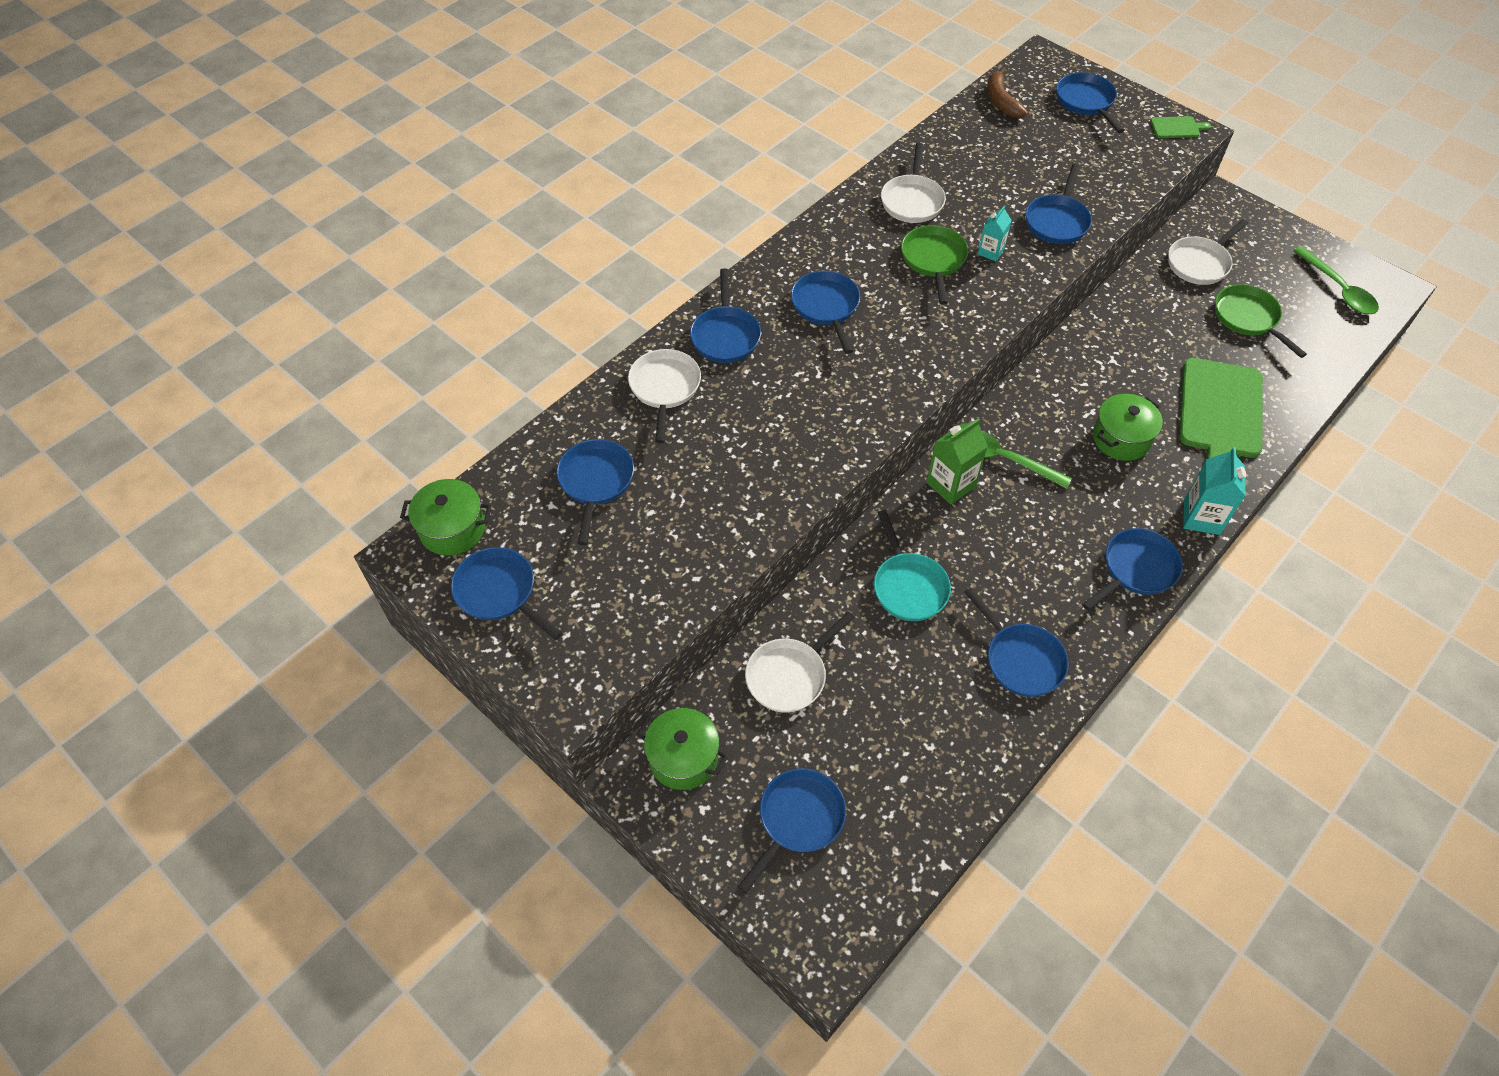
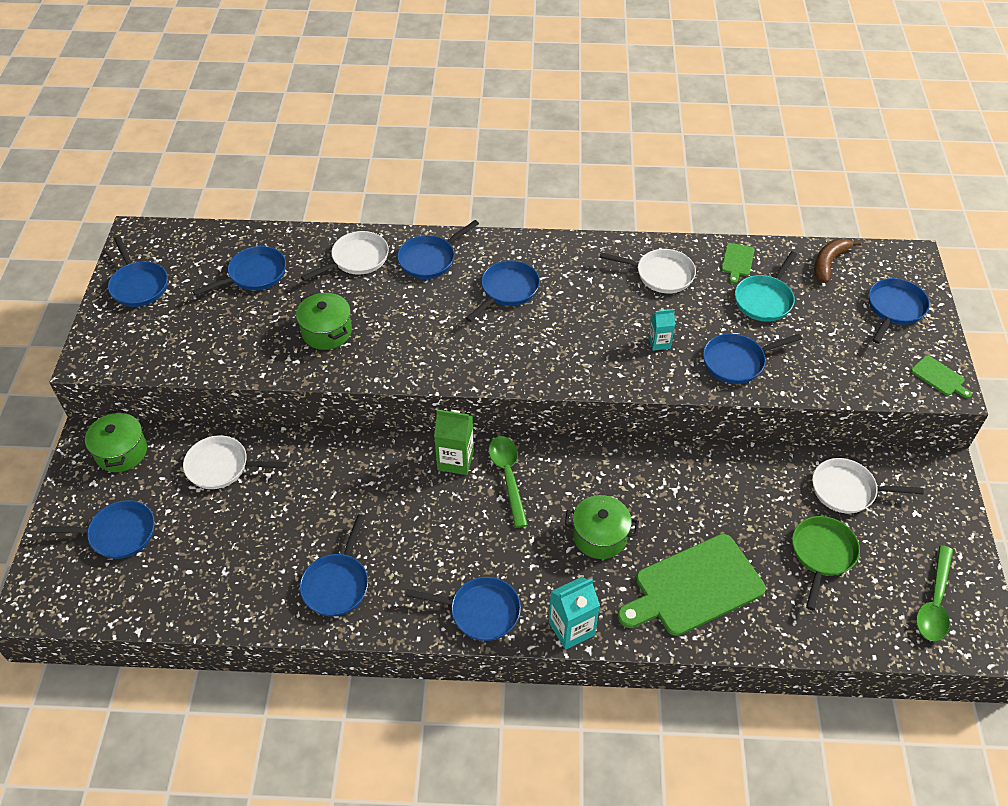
camera: 50 degrees right, 5 degrees down
green pot [400,479,491,556] -> green pot moved to [296,293,352,350]
blue pan [451,547,563,640] -> blue pan turned 150 degrees clockwise [108,236,168,307]
turquoise pan [874,510,951,621] -> turquoise pan moved to [735,251,797,322]
white pan [881,143,946,223] -> white pan turned 135 degrees counterclockwise [599,249,696,293]
green pan [901,225,969,305] -> none
none -> green cutting board [721,243,754,284]

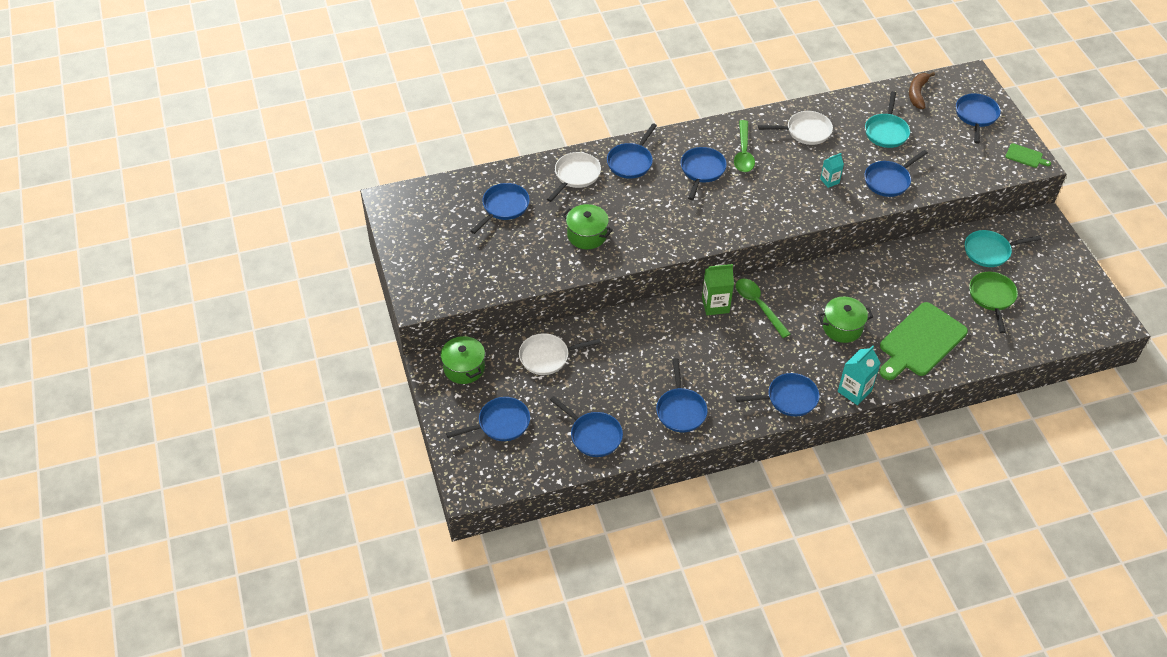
camera: 20 degrees left, 0 degrees up
blue pan [108,236,168,307] -> blue pan moved to [550,396,623,457]
green cutting board [721,243,754,284] -> none
white pan [812,458,924,514] -> turquoise pan [965,230,1041,267]
green spoon [916,545,953,641] -> green spoon moved to [734,120,755,172]

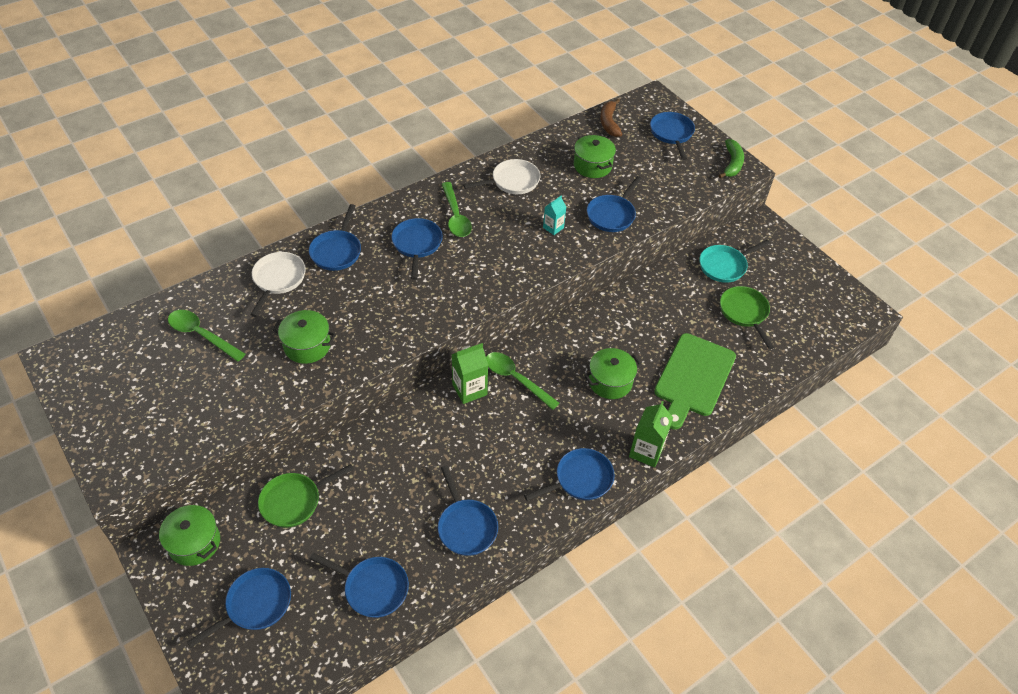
camera: 20 degrees left, 0 degrees up
blue pan [471,183,530,234] -> green spoon [168,310,245,362]
white pan [519,333,601,375] -> green pan [258,464,354,528]
turquoise carton [838,345,881,405] -> green carton [629,401,673,467]
turquoise pan [865,91,910,148] -> green pot [574,135,616,178]
green cutting board [1005,143,1051,168] -> green banana [718,139,744,178]

